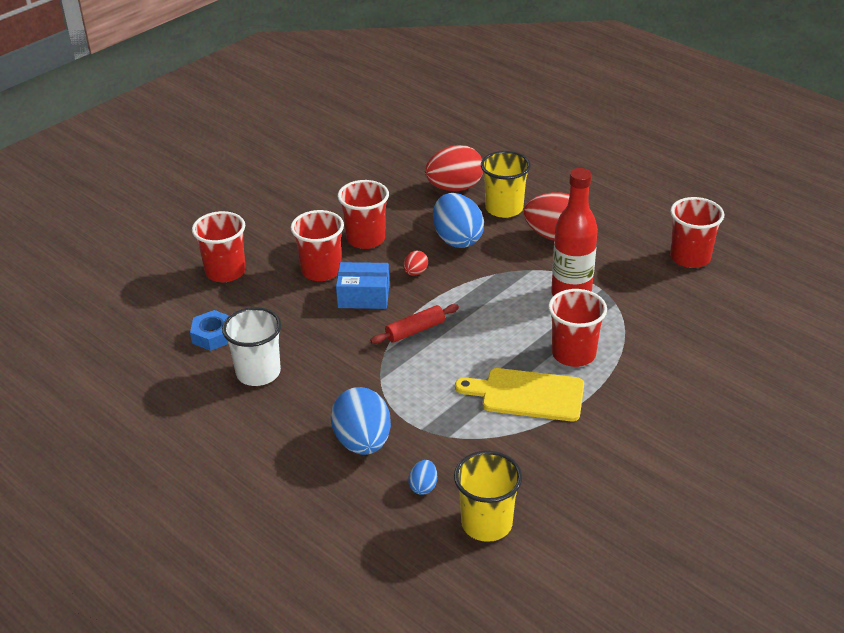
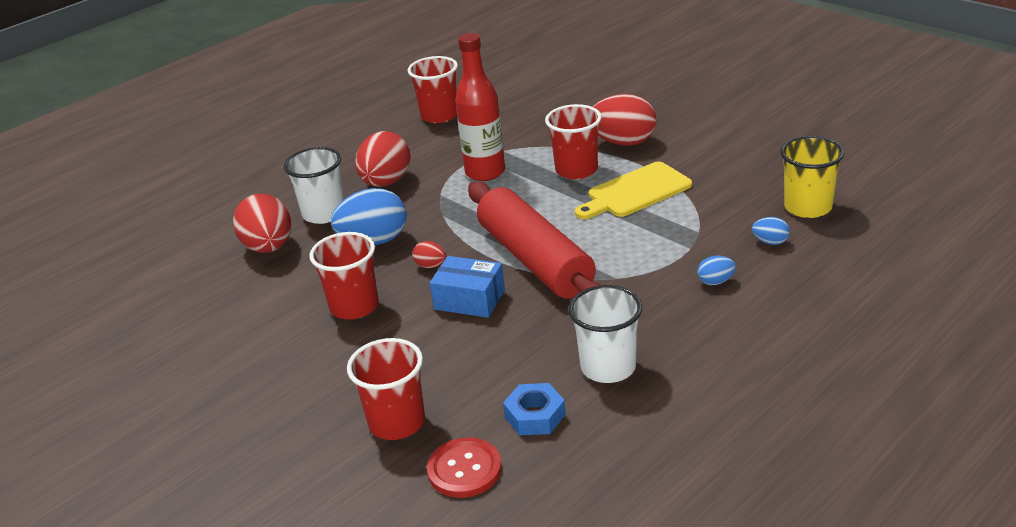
camera: 85 degrees left, 5 degrees down
red cup [291,210,344,281] -> none
blue egg [331,387,391,455] -> blue egg [697,256,736,285], size x0.46
blue box [336,262,390,309] -> blue box turned 75 degrees counterclockwise [430,256,505,318]
red rolling pin [370,304,459,344] -> red rolling pin [468,181,601,299], size x2.33
yellow cutting board [455,368,584,421] -> yellow cutting board turned 45 degrees clockwise [575,162,692,219]
yellow cup [481,151,531,218] -> white cup [284,147,344,224]
none -> red button [427,438,502,498]
none -> red egg [593,94,656,146]

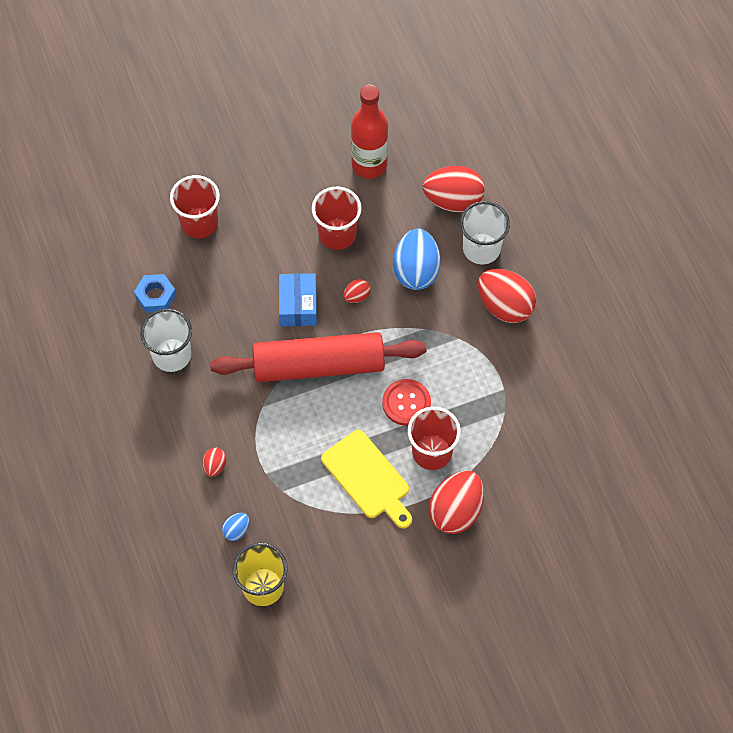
camera: 110 degrees right, 30 degrees up
red cup [408,56,458,123] -> none
red button [427,438,502,498] -> red button moved to [382,379,431,426]
blue box [430,256,505,318] -> blue box turned 45 degrees counterclockwise [279,273,317,326]
red bottle [455,33,505,181] -> red bottle moved to [351,85,388,179]
yellow cutting board [575,162,692,219] -> yellow cutting board turned 150 degrees clockwise [321,430,412,529]
blue egg [697,256,736,285] -> red egg [203,447,226,477]

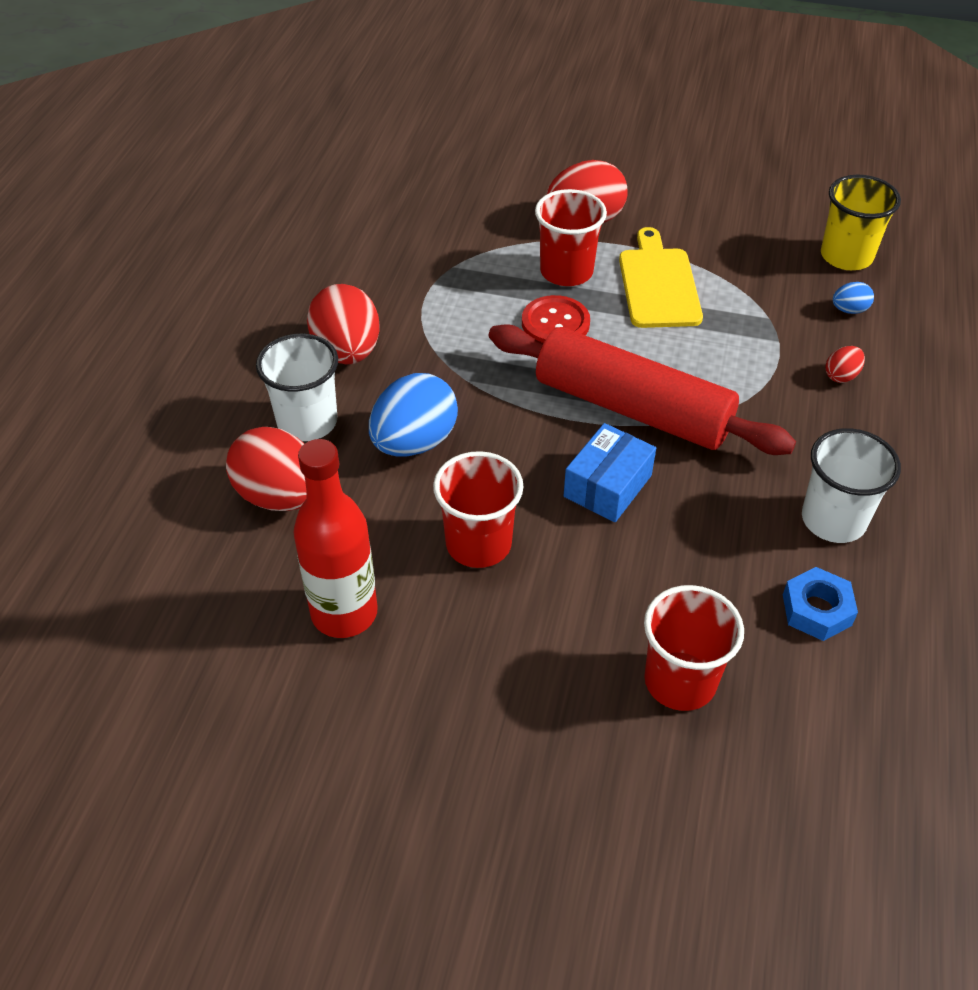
camera: 145 degrees left, 15 degrees down
red egg [343,279,371,303] -> none

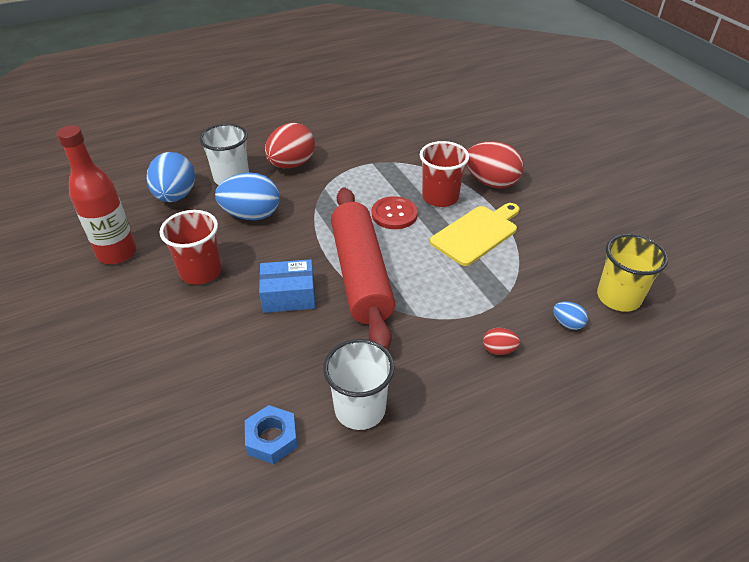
camera: 50 degrees right, 5 degrees down
red egg [226,427,307,511] -> blue egg [146,152,195,202]
red cup [644,585,744,711] -> none

